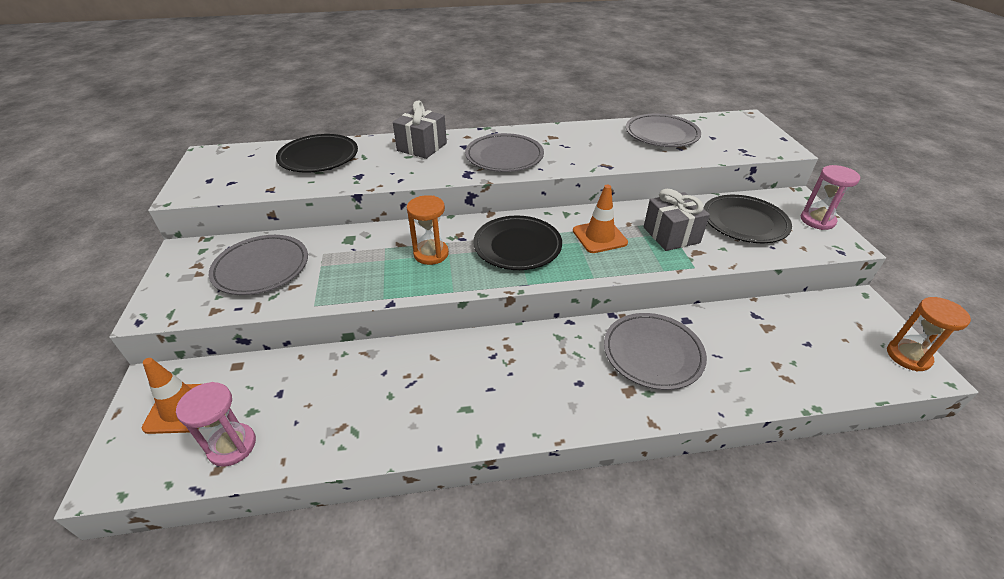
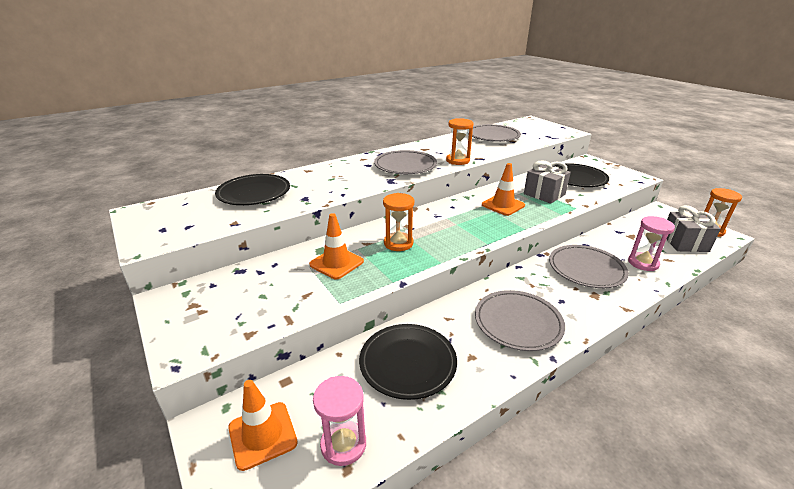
camera: 25 degrees left, 10 degrees down
grey plate [209,235,308,295] -> grey plate moved to [475,290,565,351]
grey gift [393,100,447,159] -> grey gift moved to [666,205,721,252]
black plate [473,216,562,270] -> black plate moved to [359,324,457,400]
pink hourglass [801,165,860,230] -> pink hourglass moved to [628,216,675,271]
none -> orange traffic cone [309,213,364,279]
none -> orange hourglass [446,118,474,165]

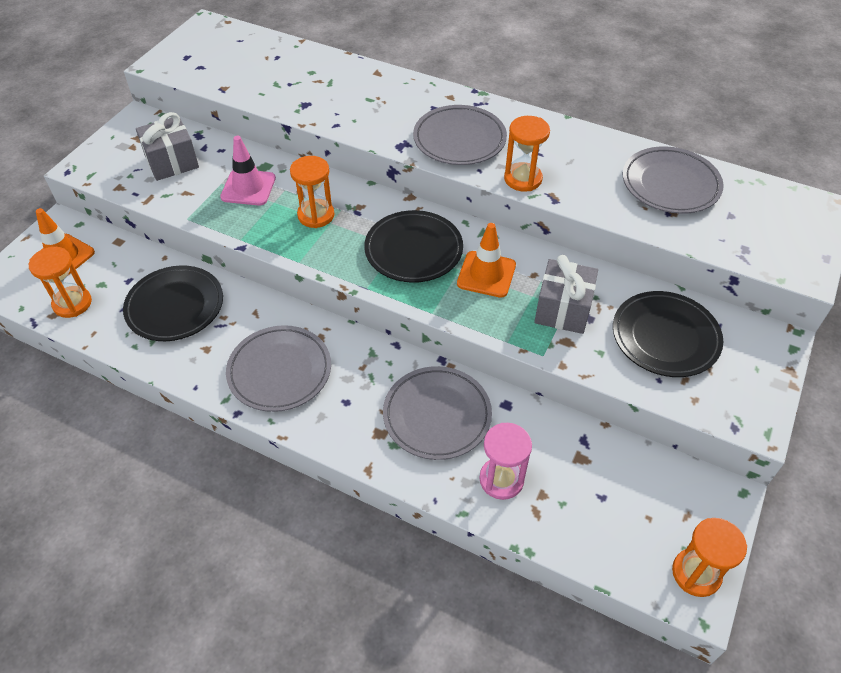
camera: 60 degrees right, 20 degrees up
black plate [215,174,290,205] -> black plate moved to [364,210,463,283]
orange traffic cone [309,213,364,279] -> pink traffic cone [220,136,276,206]
pink hourglass [313,376,366,466] -> orange hourglass [29,247,92,318]
grey gift [666,205,721,252] -> grey gift moved to [136,112,199,181]

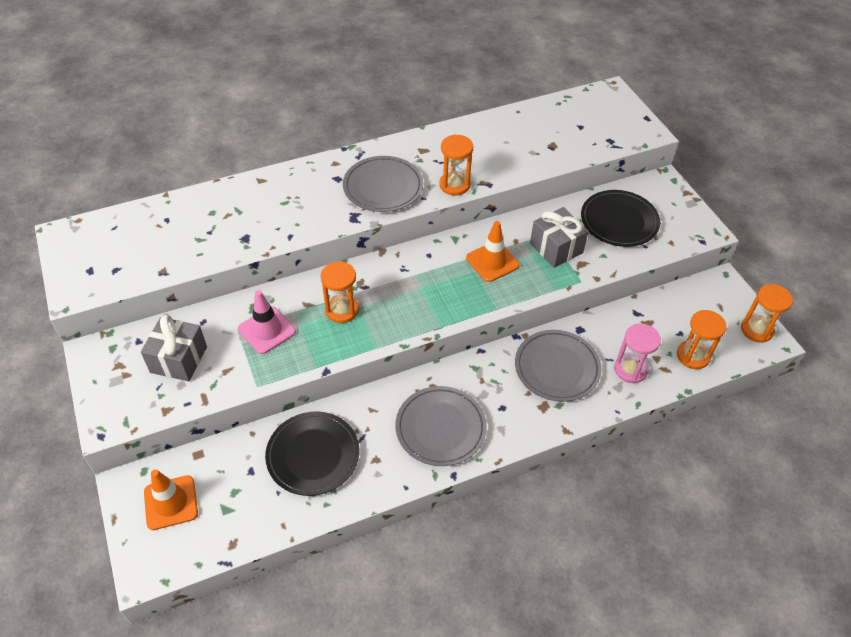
camera: 50 degrees left, 0 degrees up
orange hourglass [29,247,92,318] -> orange hourglass moved to [677,310,727,369]
black plate [364,210,463,283] -> none
grey plate [623,146,724,214] -> none

